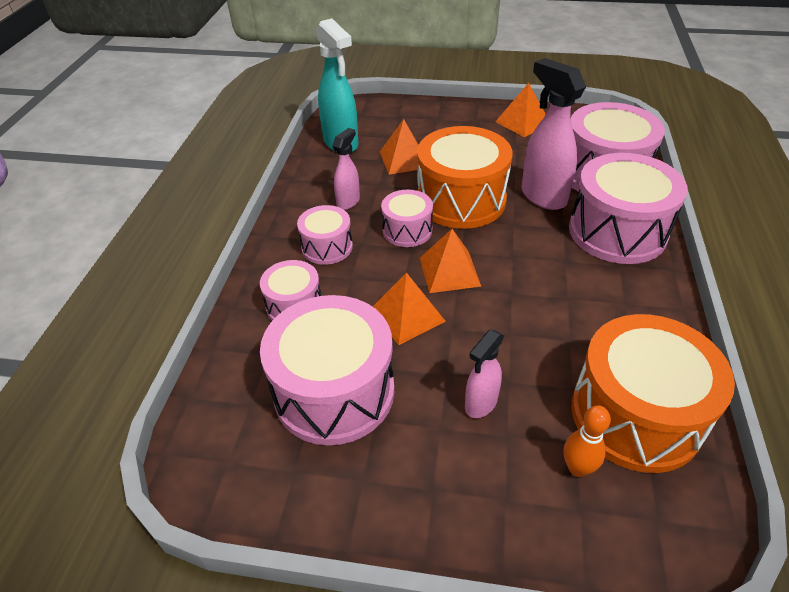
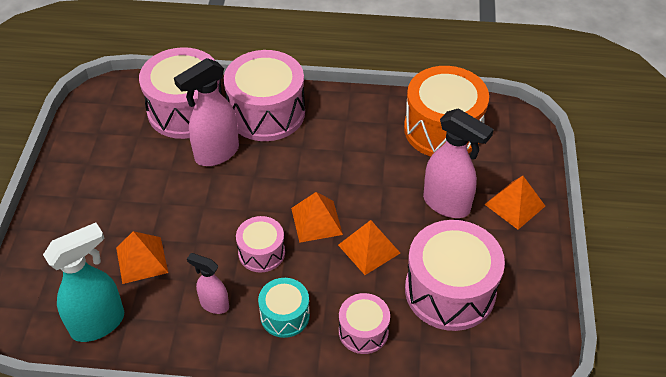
camera: 95 degrees left, 5 degrees up
pink drum [297,205,353,265] -> turquoise drum [258,278,310,338]
orange drum [417,126,513,229] -> none
pink spray bottle [465,330,504,418] -> pink spray bottle [423,108,494,218], size x1.76
orange pyramid [495,83,546,137] -> orange pyramid moved to [484,176,545,230]
orange bowling pin [564,406,611,477] -> none

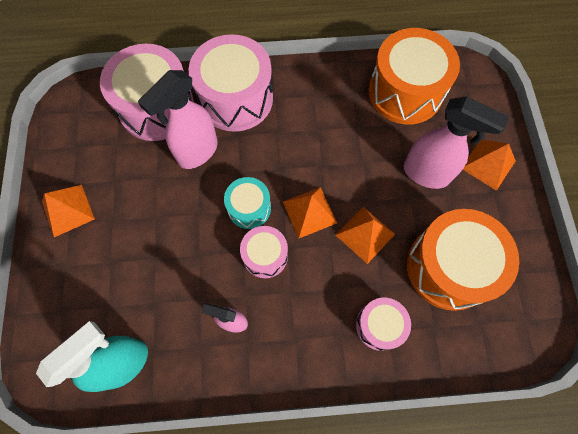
camera: 10 degrees left, 20 degrees up
orange pyramid [116,231,168,284] -> orange pyramid moved to [42,185,95,237]
turquoise drum [258,278,310,338] -> turquoise drum moved to [224,177,271,229]
pink drum [405,220,505,331] -> orange drum [407,209,519,311]

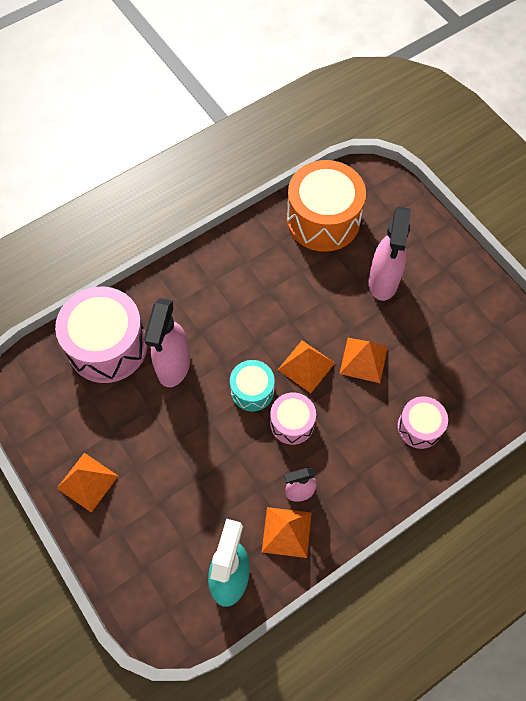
camera: 30 degrees left, 5 degrees down
pink drum [189,34,273,132] -> none
pink spray bottle [404,96,509,189] -> pink spray bottle turned 105 degrees clockwise [368,207,411,301]
orange drum [407,209,519,311] -> none
orange pyramid [463,140,516,191] -> orange pyramid moved to [262,507,311,558]

